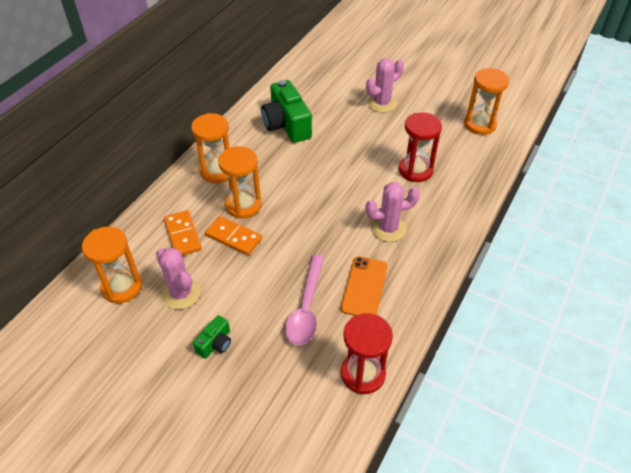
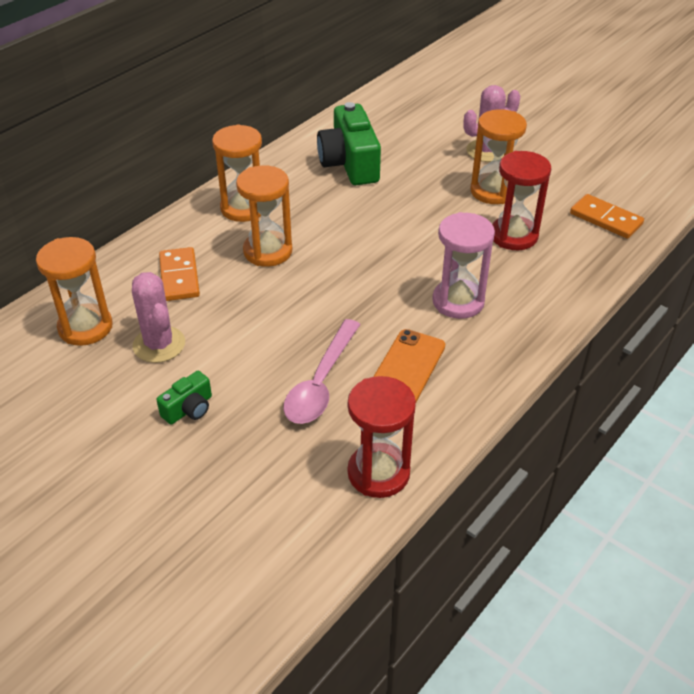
camera: 10 degrees right, 5 degrees down
orange domino [205,216,262,255] -> orange domino moved to [570,194,644,239]
pink cactus [365,182,420,242] -> pink hourglass [432,212,495,319]
orange hourglass [464,68,509,135] -> orange hourglass moved to [470,109,527,204]

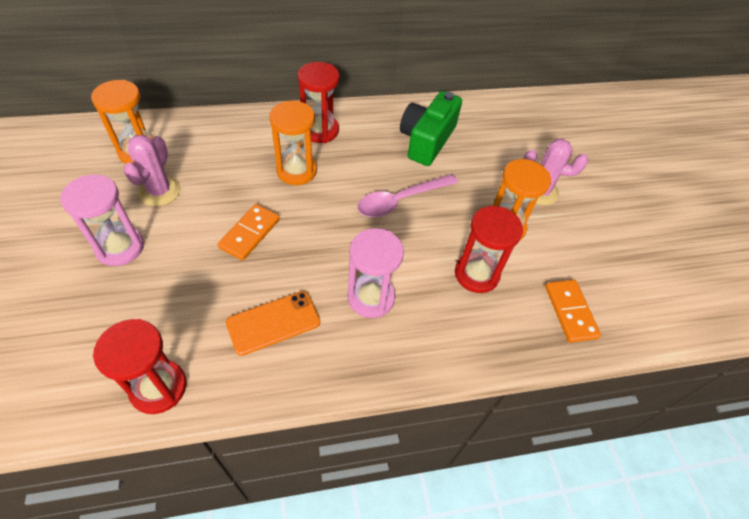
camera: 35 degrees right, 10 degrees up
green camera [156,371,212,424] -> pink hourglass [60,174,144,266]
orange domino [159,247,200,301] -> orange domino moved to [217,204,280,261]
orange hourglass [212,124,262,222] -> red hourglass [298,62,340,143]
pink spoon [283,319,361,424] -> pink spoon moved to [357,174,458,217]

